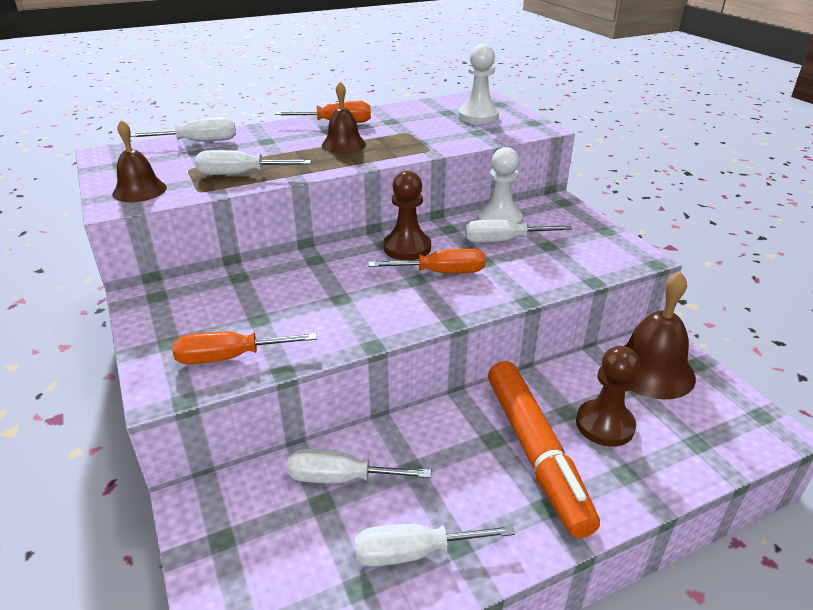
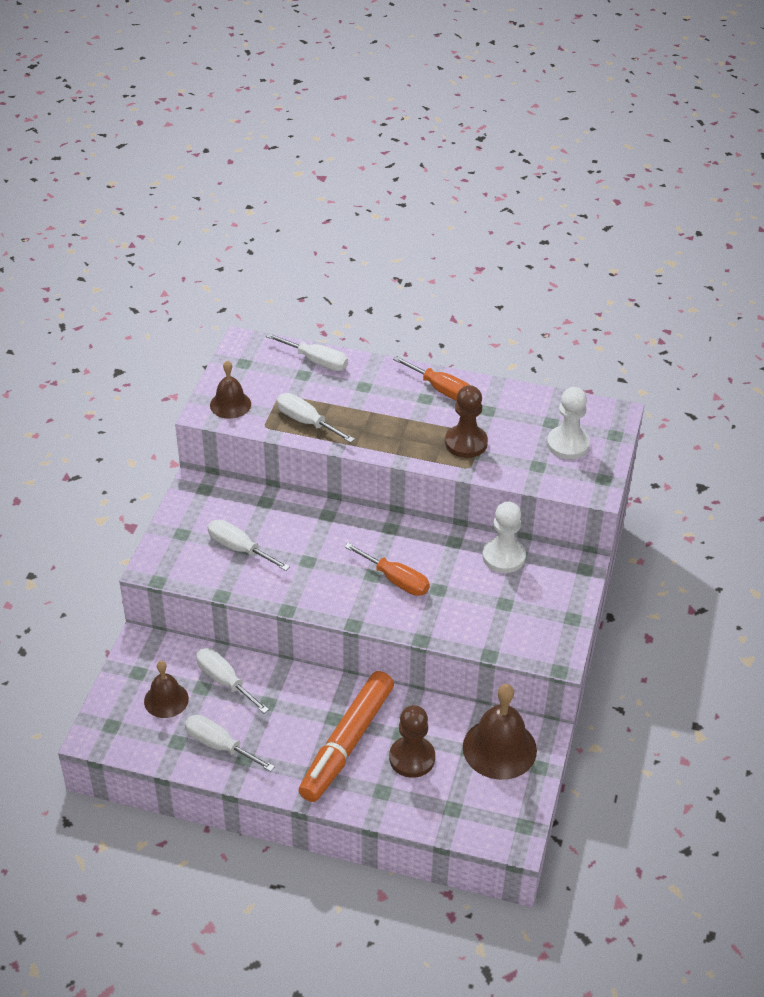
camera: 40 degrees right, 10 degrees up
orange screwdriver [173,332,317,364] -> none
brown bell [322,82,366,153] -> brown bell moved to [144,661,189,718]
brown pawn [383,171,431,261] -> brown pawn moved to [445,385,488,458]
white screwdriver [465,219,572,243] -> white screwdriver moved to [208,520,290,571]

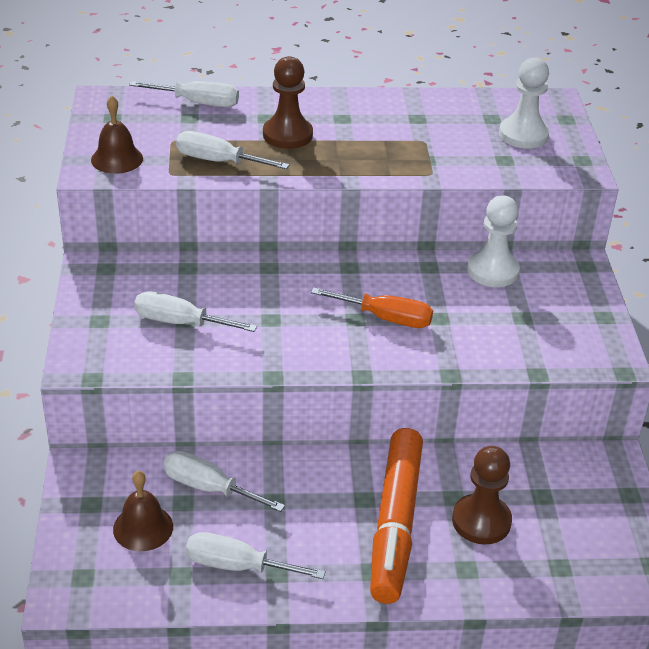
camera: 20 degrees left, 5 degrees down
orange screwdriver [393,356,469,401] -> none
brown pawn [445,385,488,458] -> brown pawn moved to [263,56,313,149]
brown bell [463,684,537,780] -> none

